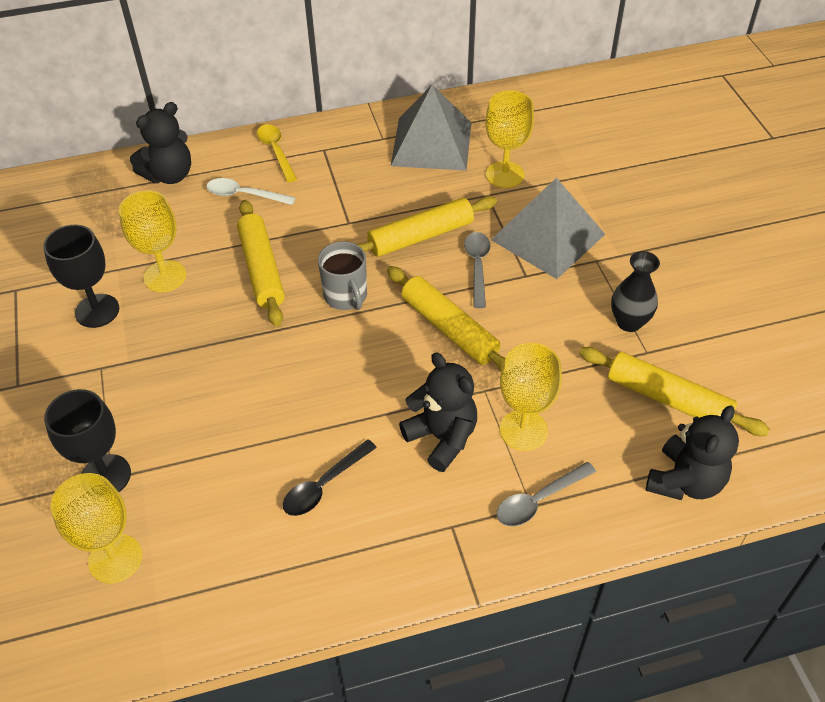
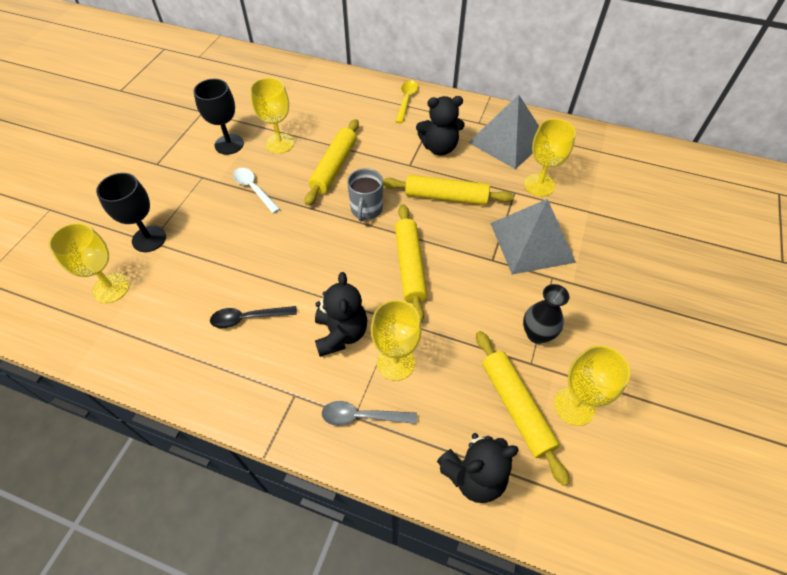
camera: 35 degrees right, 5 degrees up
black teddy bear [130,102,191,184] -> black teddy bear moved to [416,96,465,155]
white spoon [206,178,296,205] -> white spoon moved to [233,168,280,214]
grey spoon [464,232,491,308] -> none
none -> yellow goblet [554,345,630,426]

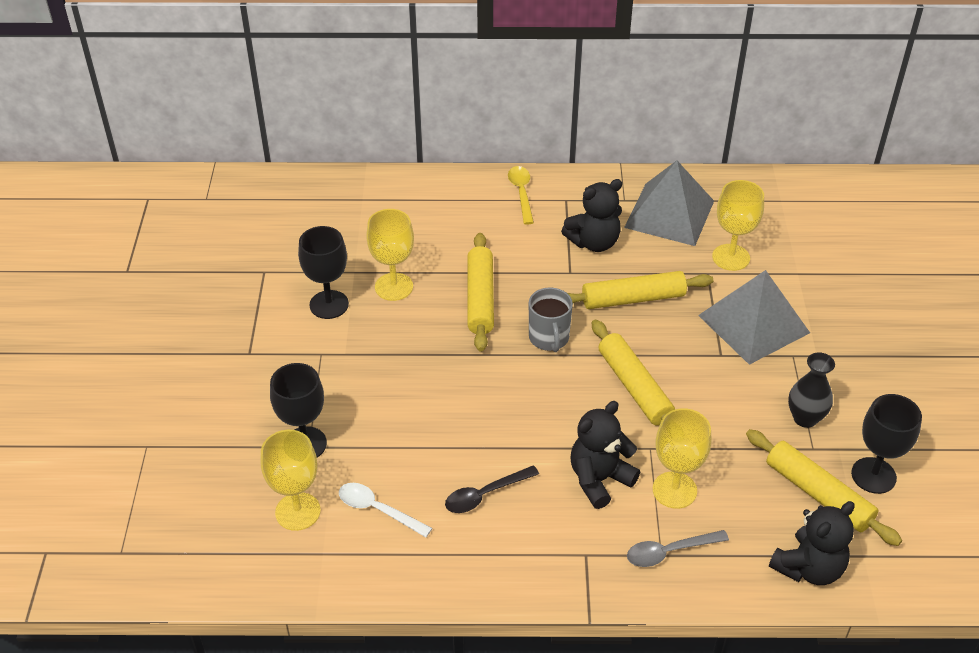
camera: 20 degrees left, 10 degrees down
white spoon [233,168,280,214] -> white spoon moved to [339,483,432,537]
black teddy bear [315,272,367,357] -> black teddy bear turned 105 degrees counterclockwise [570,401,640,509]
yellow goblet [554,345,630,426] -> black goblet [851,394,922,494]

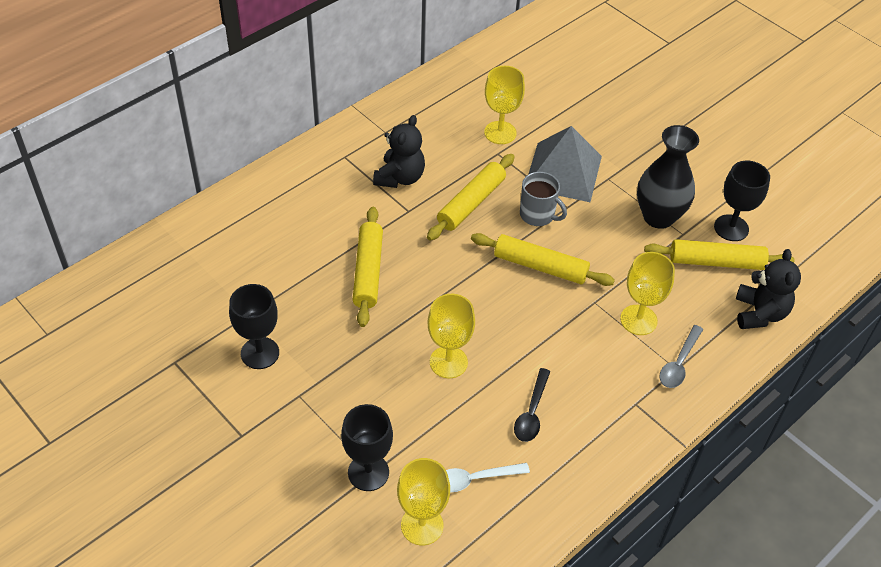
camera: 45 degrees left, 5 degrees up
yellow goblet [366,209,414,301] -> yellow goblet moved to [428,294,475,378]
yellow rolling pin [467,233,494,352] -> yellow rolling pin turned 45 degrees clockwise [352,207,383,327]
yellow spoon [508,166,534,225] -> none
grey mug [529,288,573,352] -> grey mug moved to [520,172,567,226]
black teddy bear [570,401,640,509] -> none
grey pyramid [624,161,714,246] -> none
black vase [788,352,835,428] -> black vase [637,125,699,229], size x1.61

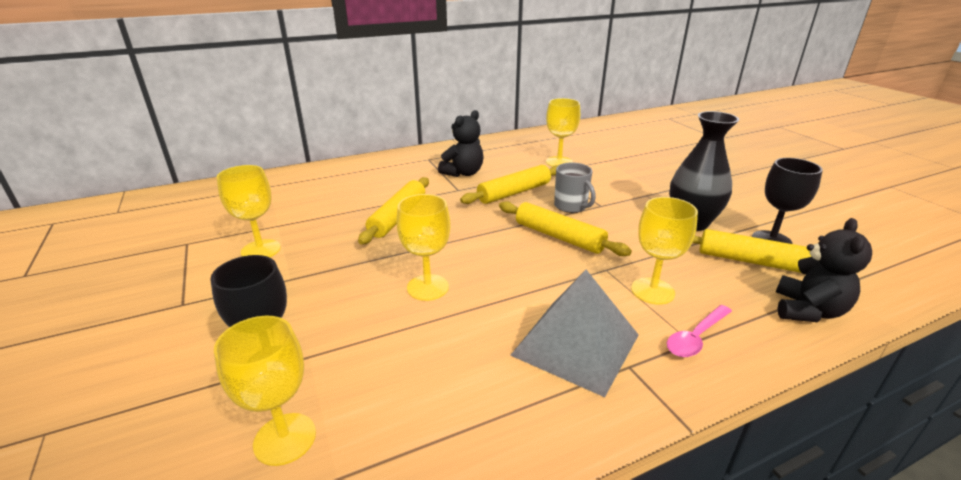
camera: 20 degrees right, 20 degrees down
black goblet [229,284,279,369] -> yellow goblet [217,165,281,257]
white spoon [446,463,530,492] -> none
black spoon [514,368,551,442] -> none
grey pyramid [529,126,602,202] -> grey pyramid moved to [510,270,639,397]
grey spoon [659,325,703,388] -> pink spoon [667,305,732,357]

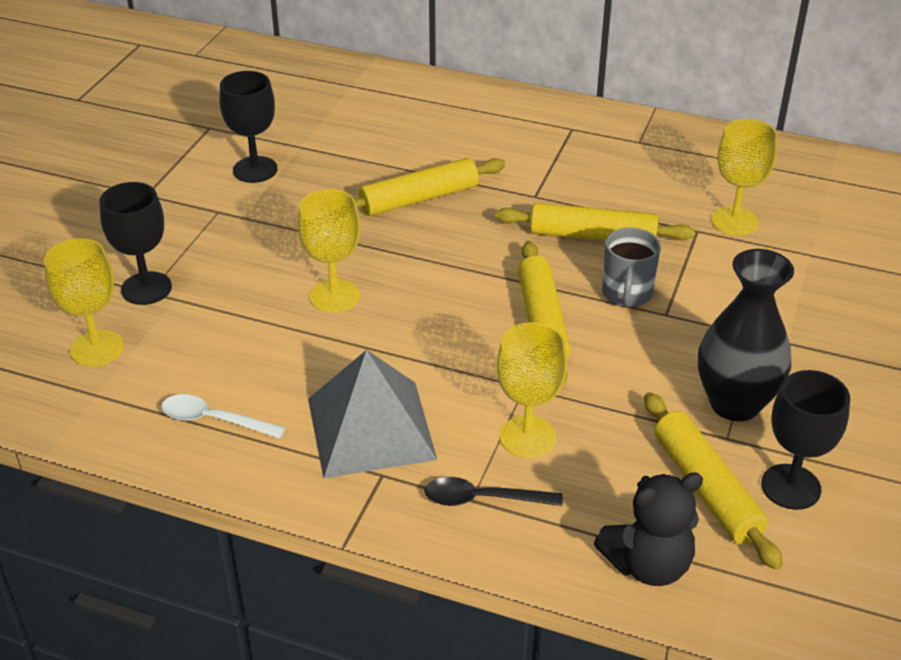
camera: 45 degrees right, 10 degrees up
yellow goblet [217,165,281,257] -> black goblet [219,71,278,183]
black teddy bear [438,110,484,177] -> none
pink spoon [667,305,732,357] -> black spoon [424,477,563,506]
none -> white spoon [161,394,286,439]

